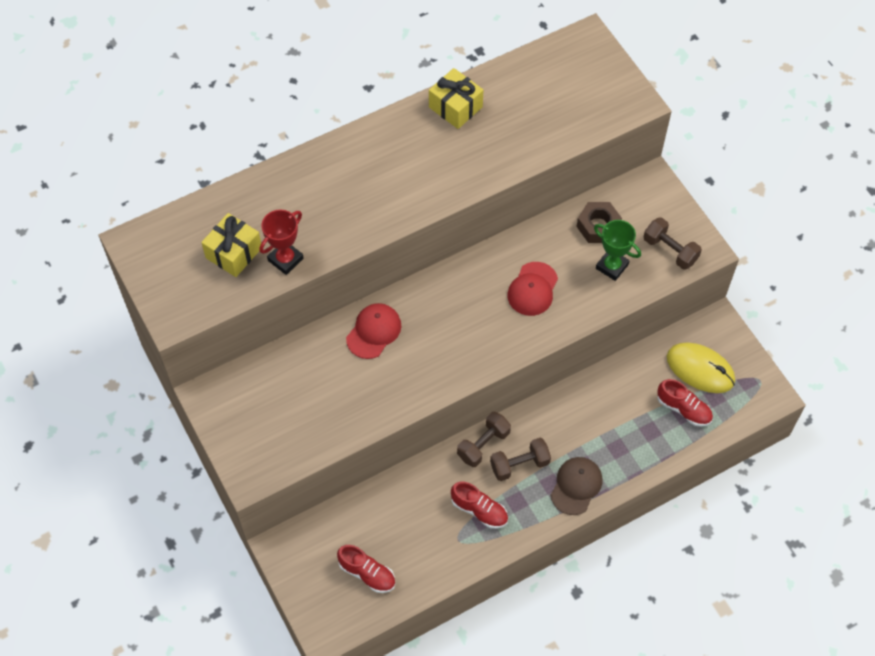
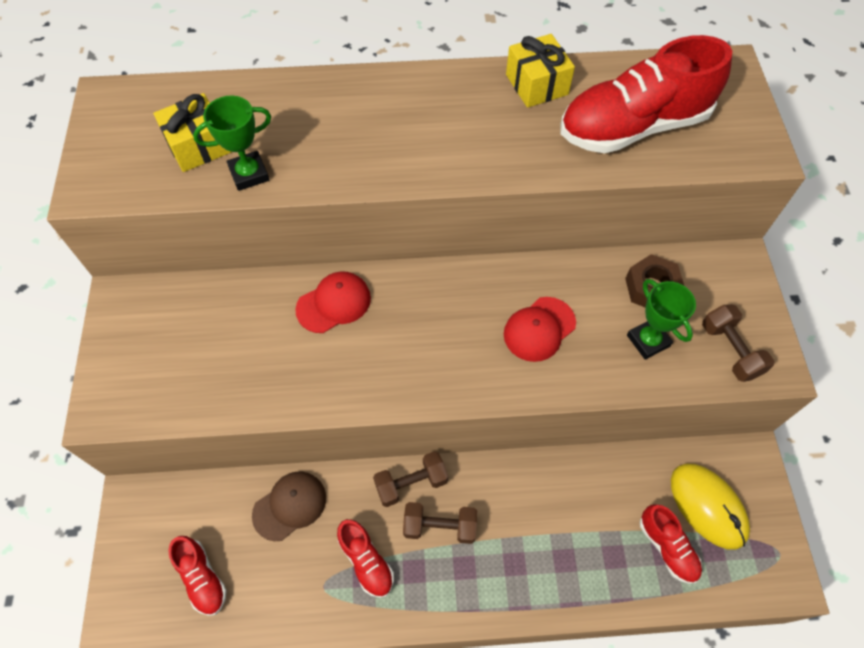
camera: 25 degrees right, 0 degrees up
red trophy [259,210,304,275] -> green trophy [193,96,271,191]
brown cap [551,457,602,515] -> brown cap moved to [252,472,326,541]
none -> red shoe [560,35,732,153]

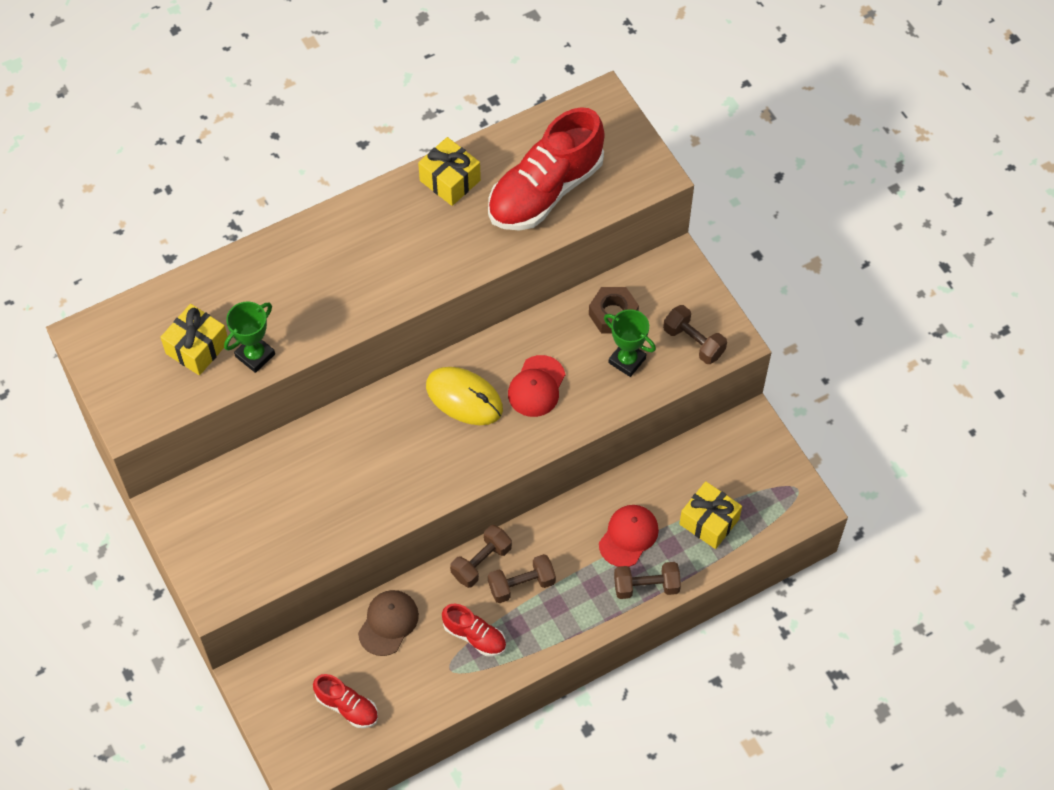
camera: 25 degrees left, 0 degrees up
red cap [295,271,371,333] -> red cap moved to [599,505,659,567]
red shoe [640,504,702,584] -> yellow gift [679,481,742,549]
yellow mouse [671,464,750,550] -> yellow mouse moved to [426,367,503,425]
none -> brown dumbbell [614,562,681,599]

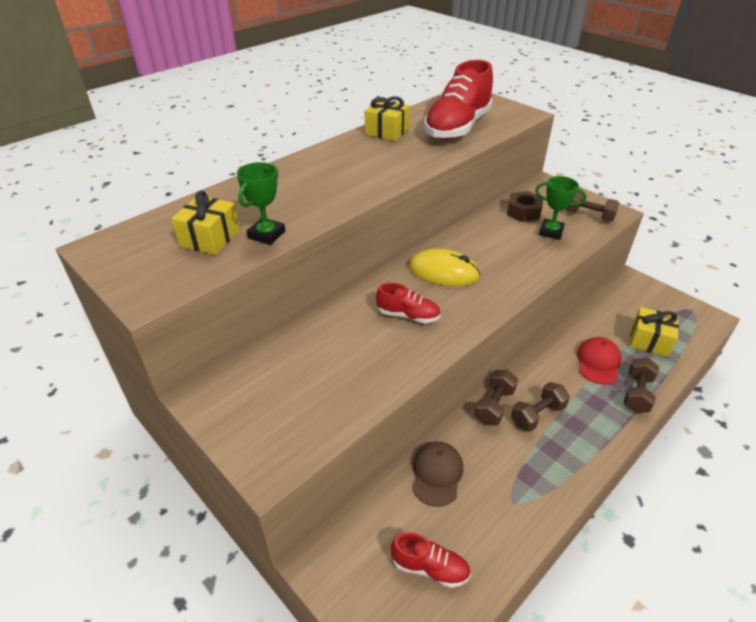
camera: 15 degrees left, 20 degrees down
red shoe [442,604,506,657] -> red shoe moved to [376,283,441,323]
red cap [508,355,565,417] -> none
brown dumbbell [614,562,681,599] -> brown dumbbell turned 45 degrees counterclockwise [623,358,659,413]

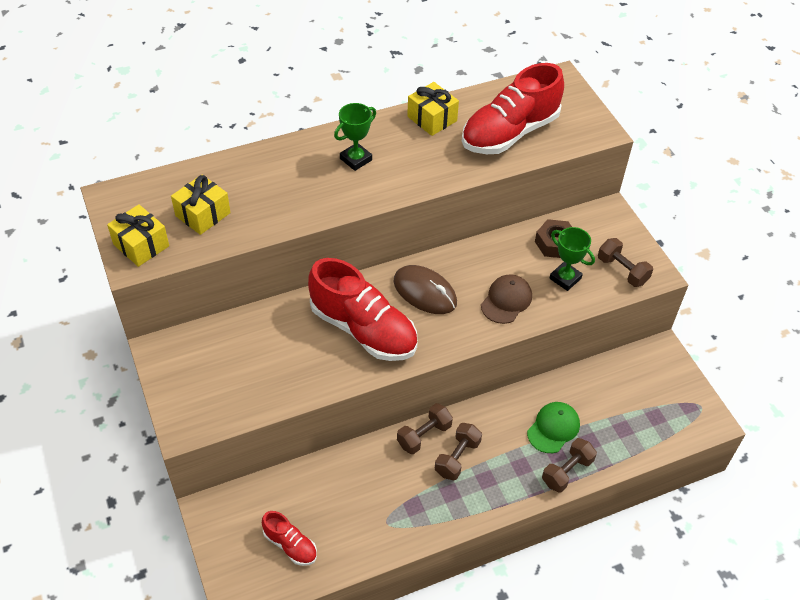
camera: 20 degrees right, 10 degrees up
green trophy [237,162,285,245] -> green trophy moved to [334,103,376,171]
red shoe [376,283,441,323] -> red shoe [308,258,417,361], size x2.05
yellow mouse [409,249,481,286] -> brown mouse [393,265,457,314]
brown cap [413,442,463,507] -> brown cap moved to [481,274,532,324]
brown dumbbell [511,382,570,432] -> brown dumbbell turned 45 degrees counterclockwise [435,423,482,480]
red cap [577,337,622,385] -> green cap [527,402,580,453]
yellow gift [630,307,679,357] -> yellow gift moved to [107,204,169,267]

